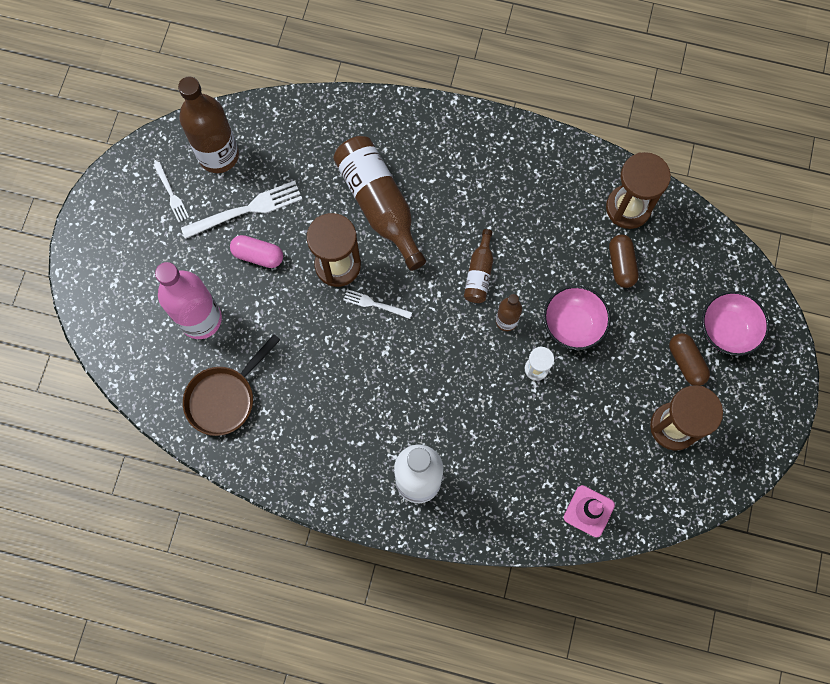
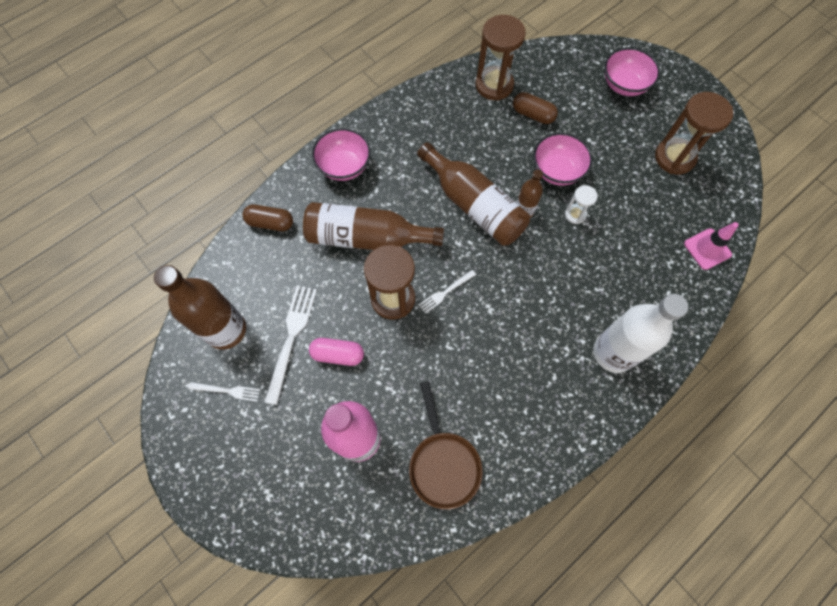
camera: 55 degrees left, 5 degrees down
pink capsule [230,235,283,268] -> pink capsule turned 45 degrees clockwise [309,338,364,366]
brown bottle [464,229,493,303] -> brown bottle [417,142,530,246], size x1.95
brown capsule [669,333,710,386] -> brown capsule moved to [243,204,293,231]
none -> pink bowl [312,128,371,181]

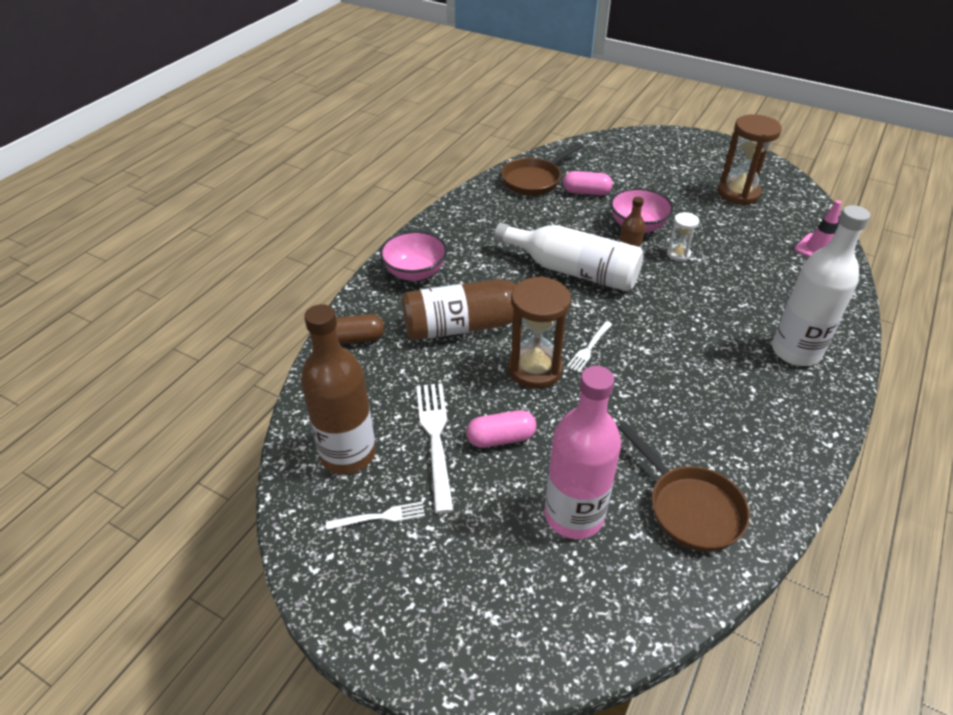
camera: 20 degrees left, 25 degrees down
brown bottle [417,142,530,246] -> white bottle [494,223,644,291]
brown hourglass [475,15,526,101] -> brown pan [501,142,583,196]
brown capsule [513,92,558,124] -> pink capsule [563,171,613,195]
pink bowl [604,48,660,96] -> none

